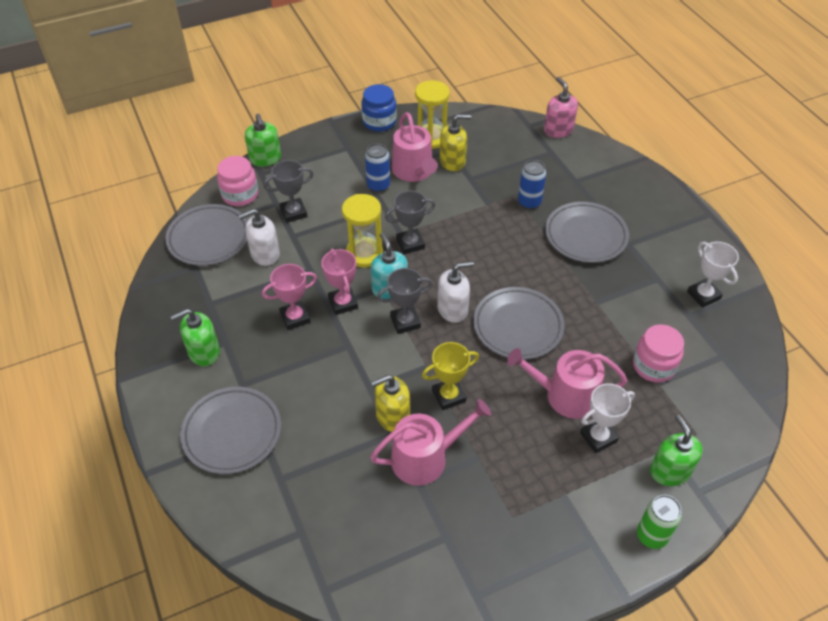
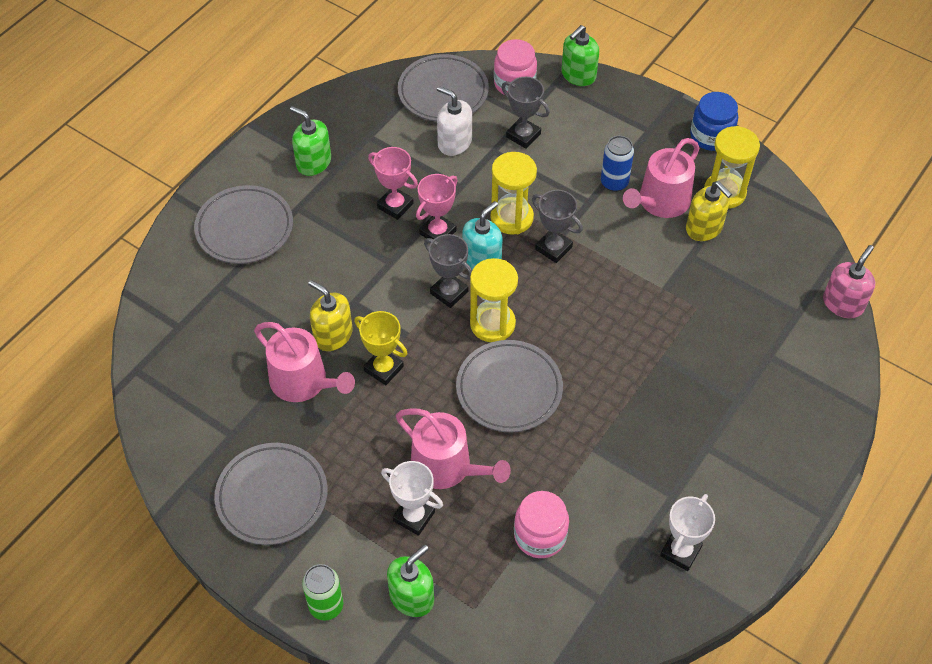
camera: 60 degrees right, 5 degrees up
white soap dispenser [437,261,474,323] -> yellow hourglass [470,258,518,342]
pink watering can [507,348,628,419] -> pink watering can turned 150 degrees clockwise [396,408,511,489]
blue can [518,160,546,209] -> none
grey plate [545,202,629,263] -> grey plate moved to [214,443,328,545]

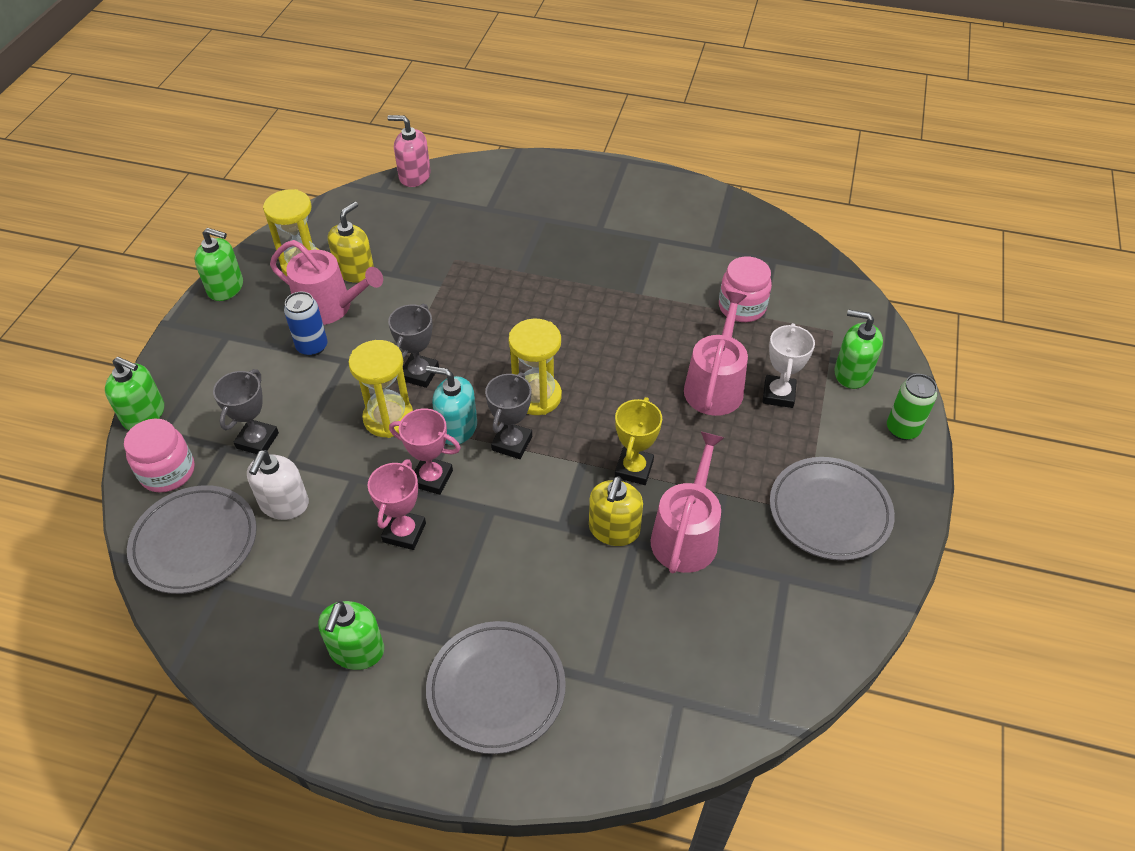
camera: 110 degrees left, 5 degrees down
grey plate [456,340,563,433] -> none
white trophy [660,494,715,571] -> none
blue jar [690,92,738,151] -> green soap dispenser [195,228,243,301]

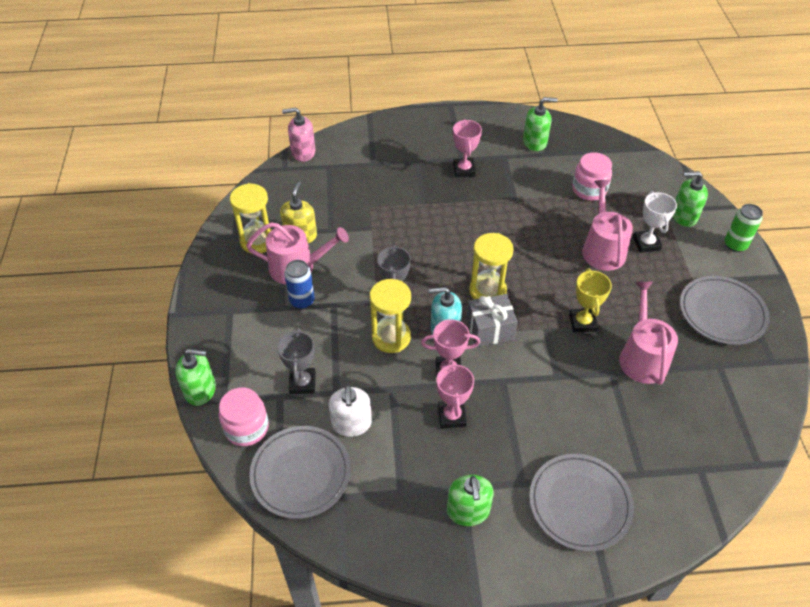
camera: 20 degrees left, 0 degrees up
green soap dispenser [195,228,243,301] -> green soap dispenser moved to [523,97,558,151]
grey trophy [485,372,532,459] -> grey gift [466,294,518,347]
yellow soap dispenser [589,476,643,546] -> none
none -> pink trophy [453,119,482,177]

